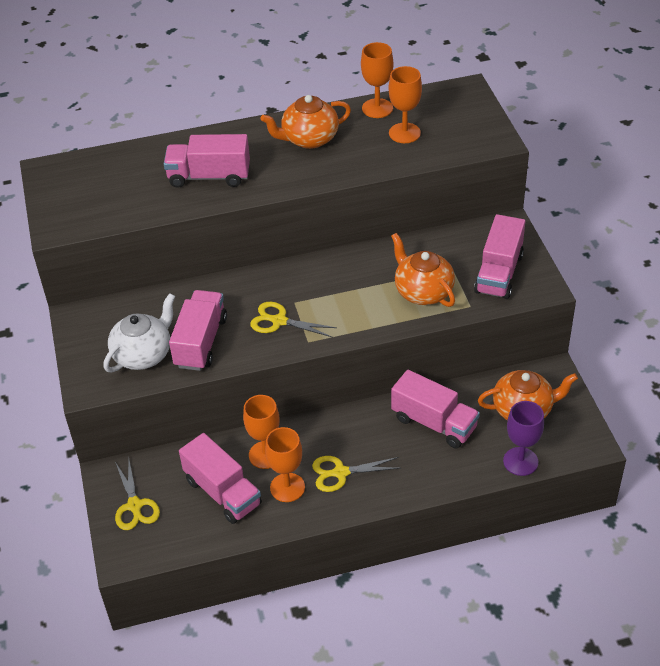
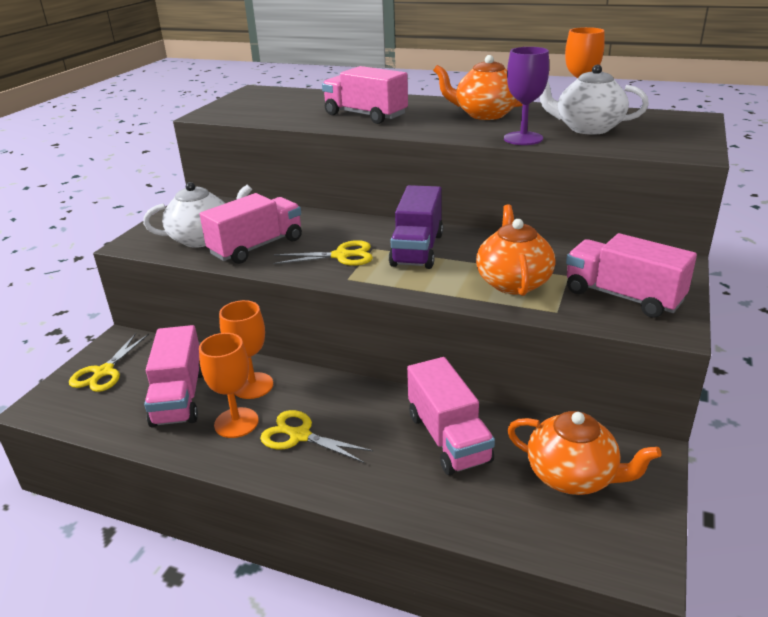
camera: 35 degrees right, 15 degrees down
yellow scissors [250,302,337,337] -> yellow scissors turned 120 degrees clockwise [273,240,373,266]
orange goblet [389,66,422,143] -> white teapot [540,65,649,135]
pink truck [474,214,525,299] -> pink truck turned 75 degrees clockwise [566,233,697,318]
purple goblet [503,401,544,476] -> purple goblet moved to [504,47,549,145]
none -> purple truck [389,185,443,269]

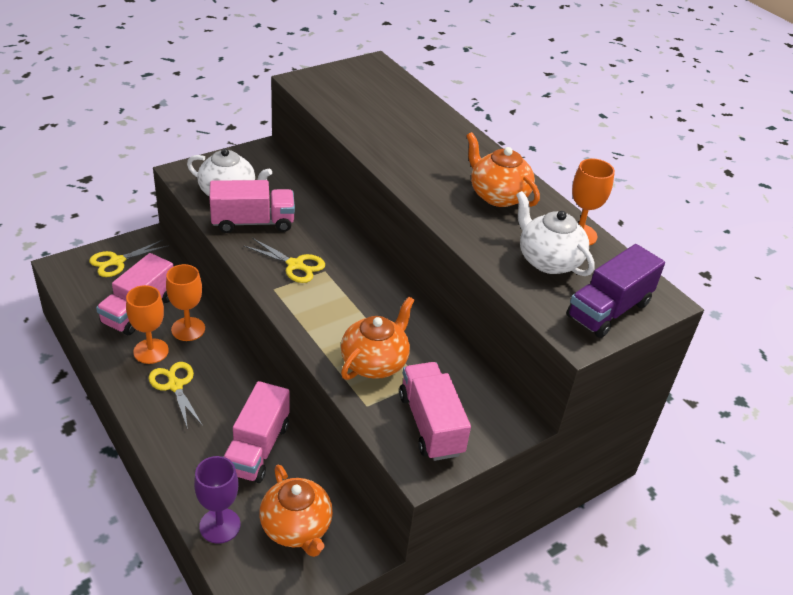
camera: 30 degrees right, 10 degrees up
pink truck [322,66,408,124] -> none
purple truck [389,185,443,269] -> purple truck moved to [566,244,665,338]
purple goblet [504,47,549,145] -> purple goblet moved to [194,456,240,544]

